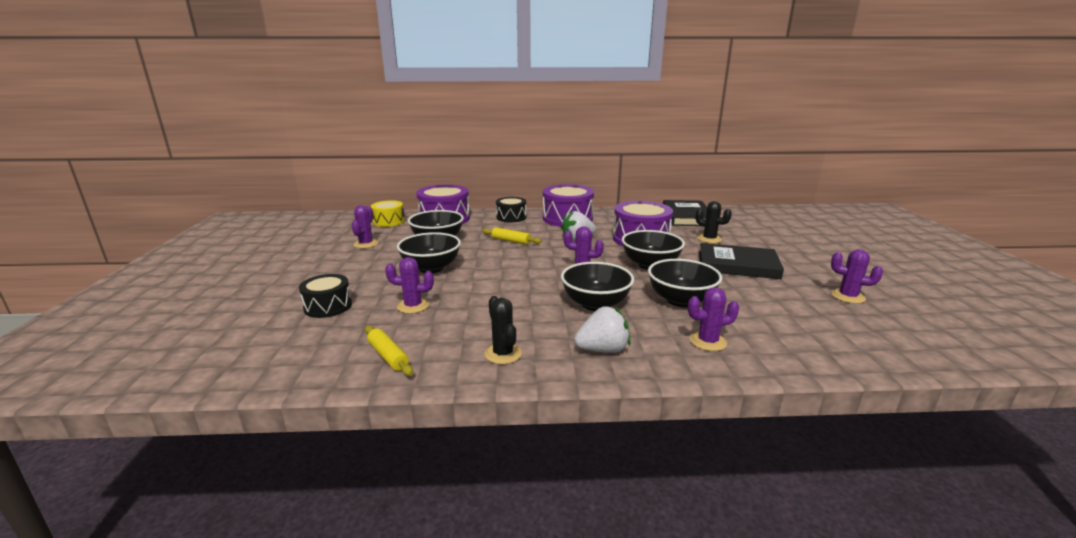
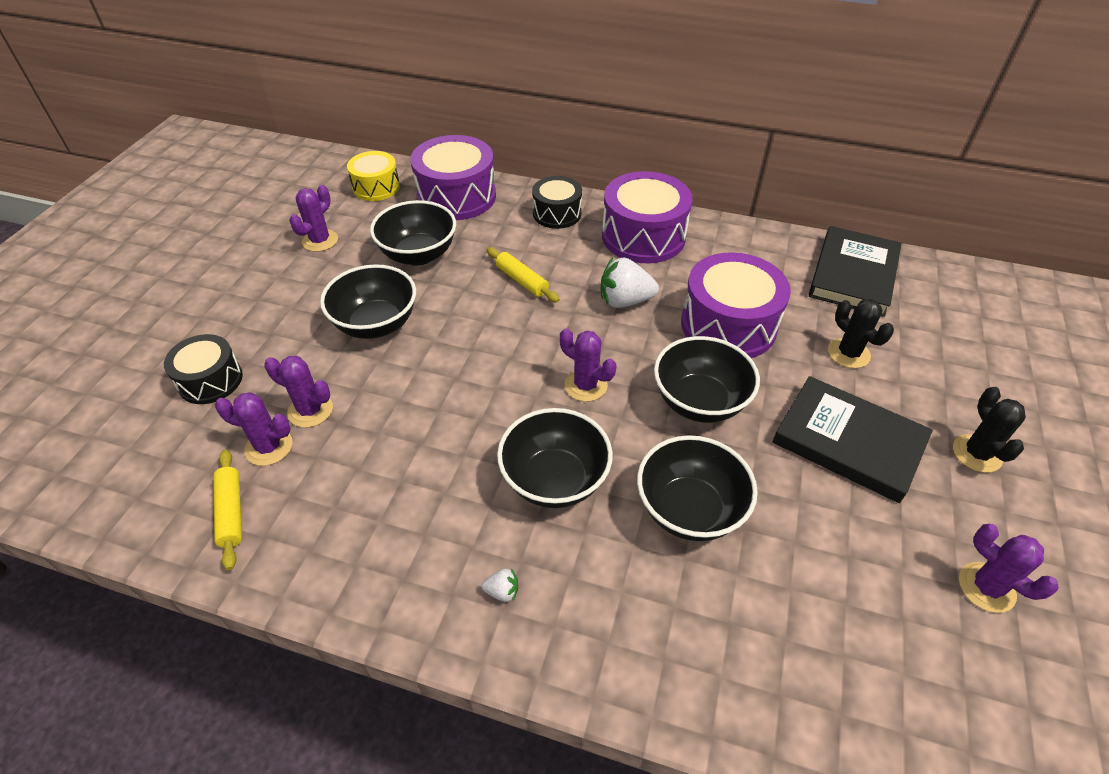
camera: 20 degrees right, 25 degrees up
black cactus [484,296,522,364] -> black cactus moved to [953,387,1026,473]
white strawberry [574,306,631,353] -> white strawberry [481,568,518,602], size x0.46
purple cactus [688,287,739,351] -> purple cactus moved to [215,392,293,466]

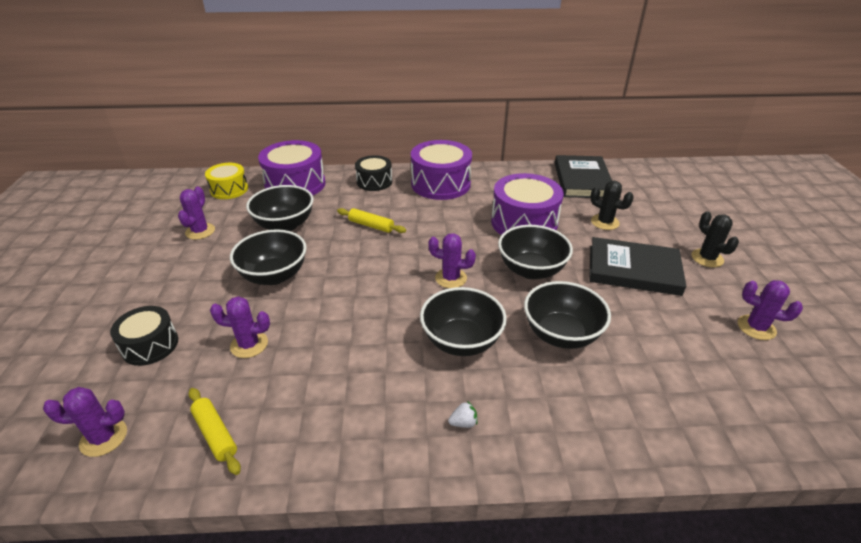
camera: 20 degrees left, 10 degrees down
purple cactus [215,392,293,466] -> purple cactus moved to [43,387,127,457]
white strawberry [601,257,659,308] -> none

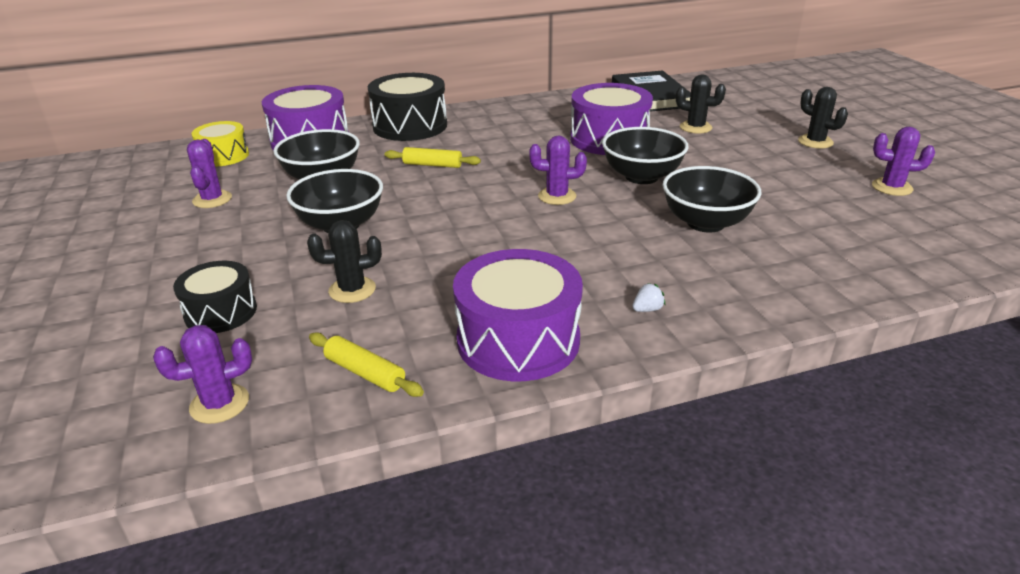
camera: 15 degrees left, 5 degrees down
purple cactus [210,296,270,358] -> black cactus [307,220,382,303]
black drum [355,155,392,191] -> black drum [368,73,447,141], size x1.66
purple drum [411,140,472,200] -> purple drum moved to [453,249,583,381]
black bowl [420,287,507,356] -> none
black book [589,237,686,296] -> none

